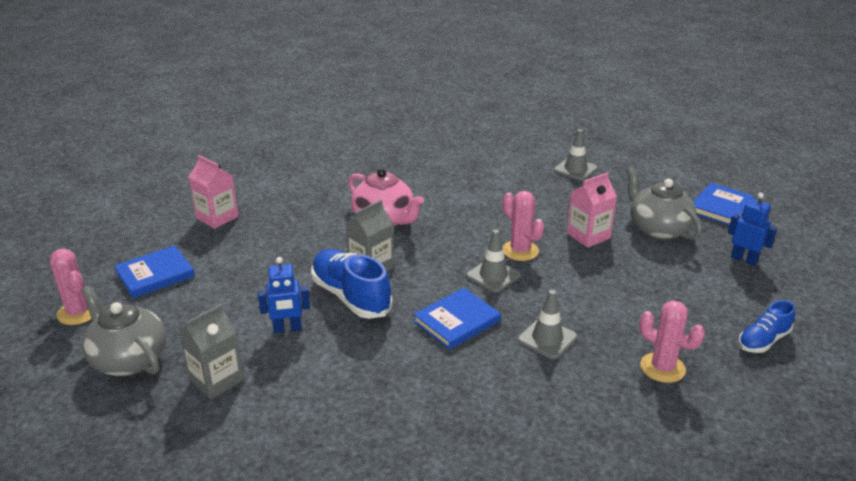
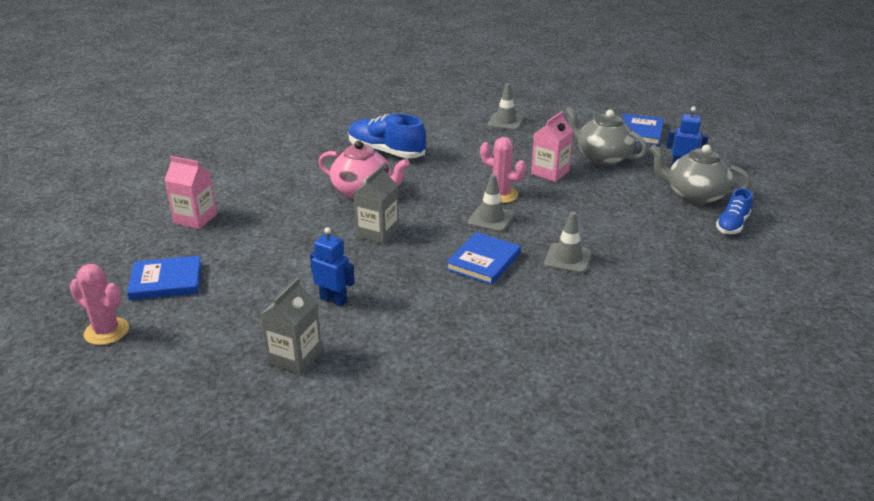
camera: 20 degrees left, 0 degrees up
grey teapot [82,286,166,376] -> grey teapot moved to [649,145,751,205]
blue book [114,245,195,298] -> blue book turned 45 degrees clockwise [127,255,202,300]
blue robot [258,257,310,333] -> blue robot turned 120 degrees counterclockwise [310,227,355,307]
blue shoe [311,249,393,319] -> blue shoe moved to [348,114,426,159]
pink cactus [639,300,705,383] -> none

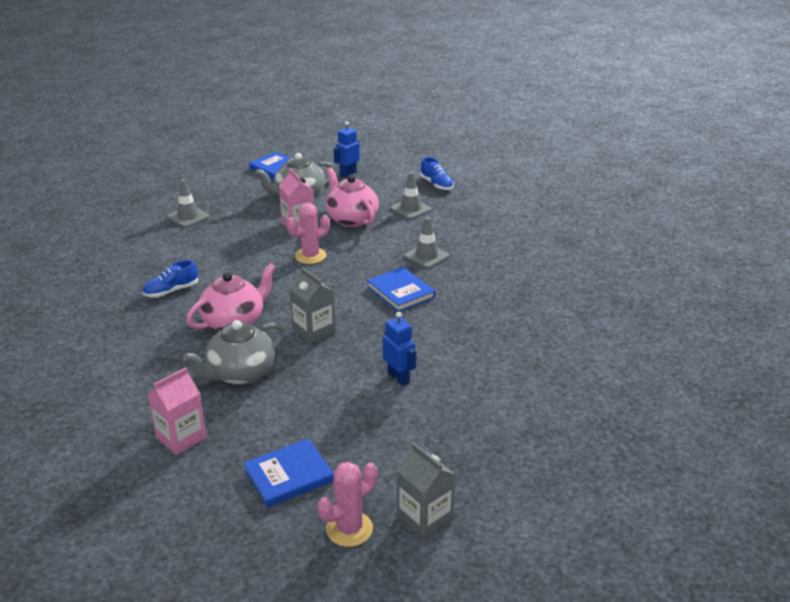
camera: 65 degrees left, 0 degrees up
blue book [127,255,202,300] -> blue book turned 45 degrees clockwise [244,438,334,508]
grey carton [261,278,322,375] -> grey carton moved to [397,442,456,540]
blue robot [310,227,355,307] -> blue robot turned 90 degrees clockwise [383,312,416,386]
blue shoe [348,114,426,159] -> blue shoe [143,260,198,298], size x0.60
grey traffic cone [468,174,515,232] -> grey traffic cone moved to [390,172,432,220]
grey teapot [649,145,751,205] -> grey teapot moved to [183,320,285,385]
none -> pink teapot [325,167,379,227]

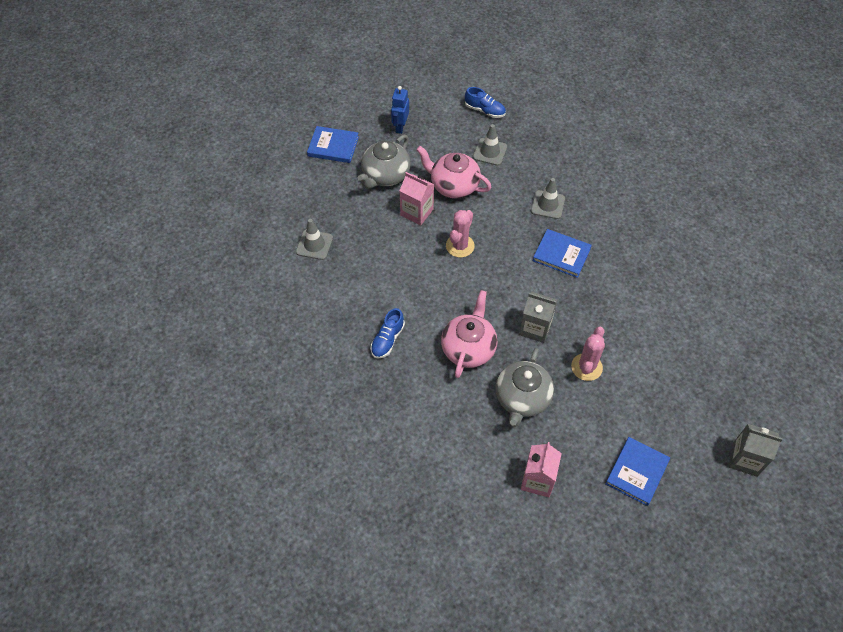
camera: 30 degrees left, 25 degrees up
pink cactus [318,462,377,547] -> pink cactus moved to [571,327,605,381]
blue robot [383,312,416,386] -> none

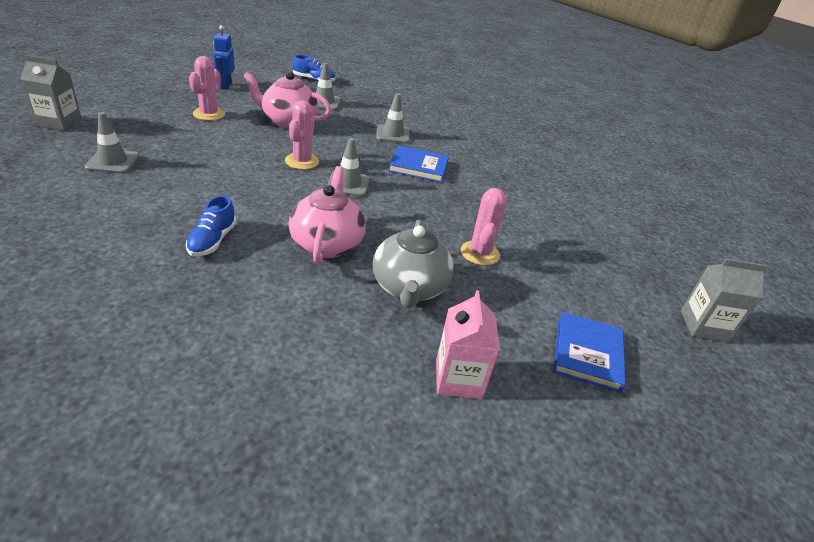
camera: 20 degrees left, 20 degrees down
blue book [307,126,359,163] -> none
grey teapot [358,135,411,189] -> pink cactus [189,56,225,121]
pink carton [399,172,434,225] -> none
grey carton [519,292,557,343] -> grey carton moved to [20,55,82,131]
none -> grey traffic cone [328,138,370,197]

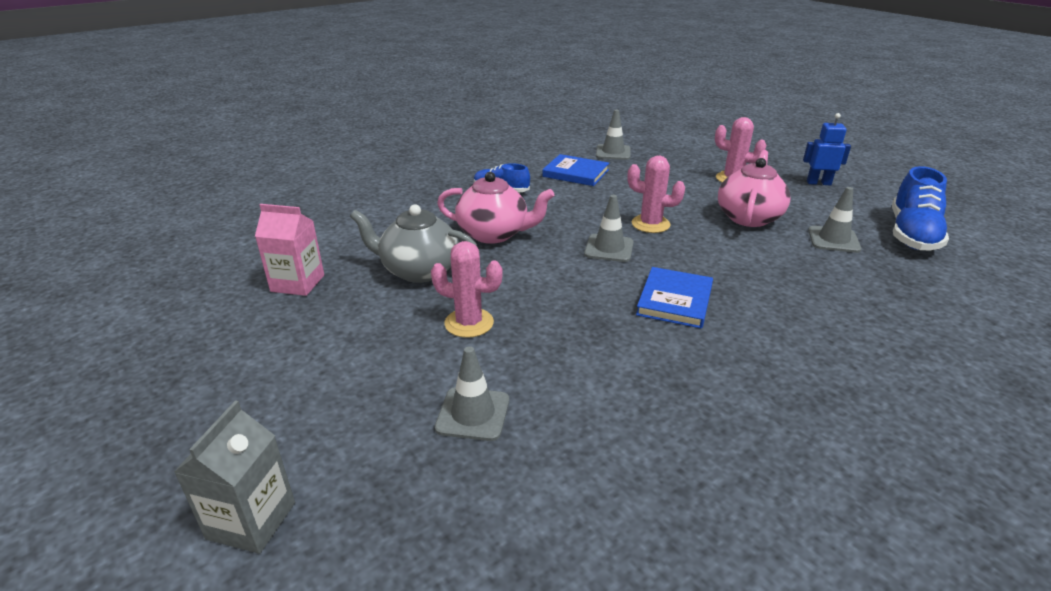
camera: 105 degrees right, 5 degrees down
grey carton [20,55,82,131] -> none
blue shoe [293,55,335,81] -> blue shoe [892,166,949,250], size x1.67
grey traffic cone [376,93,410,143] -> grey traffic cone moved to [435,346,509,441]
blue book [554,312,626,392] -> blue book moved to [543,154,609,186]

